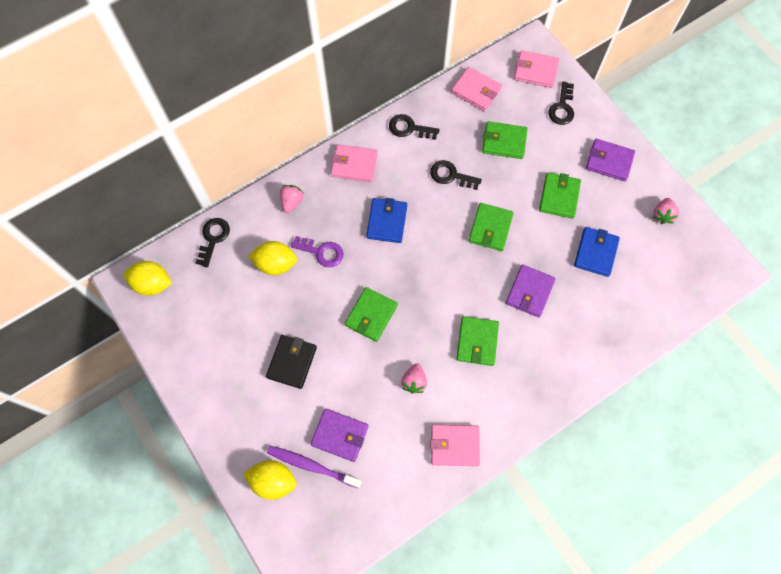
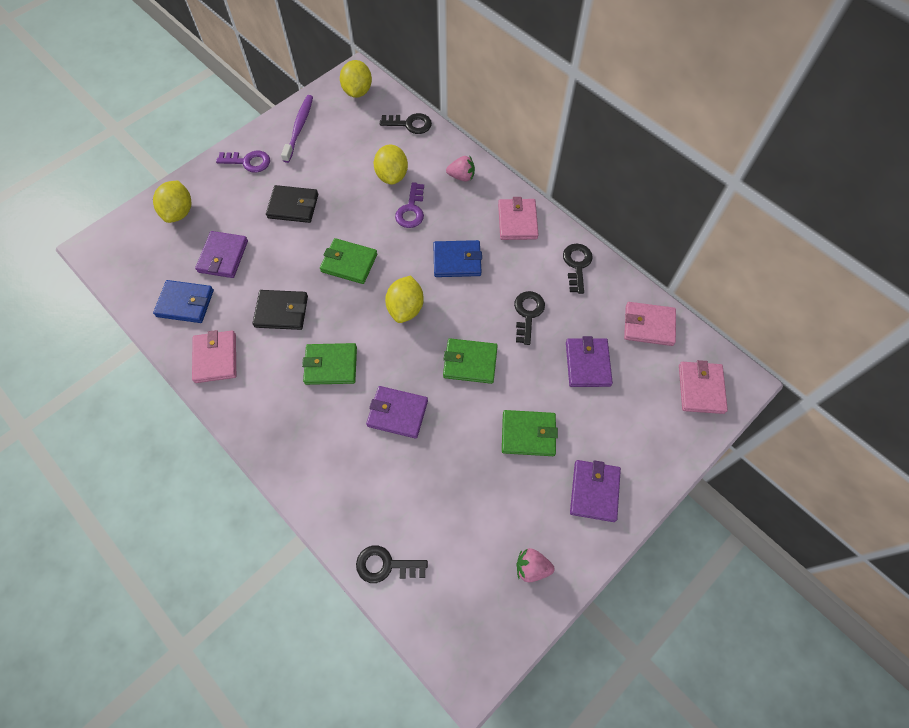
camera: 80 degrees right, 5 degrees down
purple toothbrush [267,446,362,488] -> purple toothbrush moved to [281,95,313,163]
pink strawberry [401,363,427,394] -> black wallet [253,290,308,330]
pink wallet [451,67,502,111] -> pink wallet turned 75 degrees clockwise [624,302,676,346]
green wallet [482,121,528,159] -> purple wallet [566,336,613,387]
black key [548,81,574,125] -> black key moved to [356,545,428,583]
blue wallet [574,227,620,277] -> blue wallet moved to [153,280,214,323]
none -> purple key [216,151,270,173]
none -> yellow lemon [385,275,424,323]

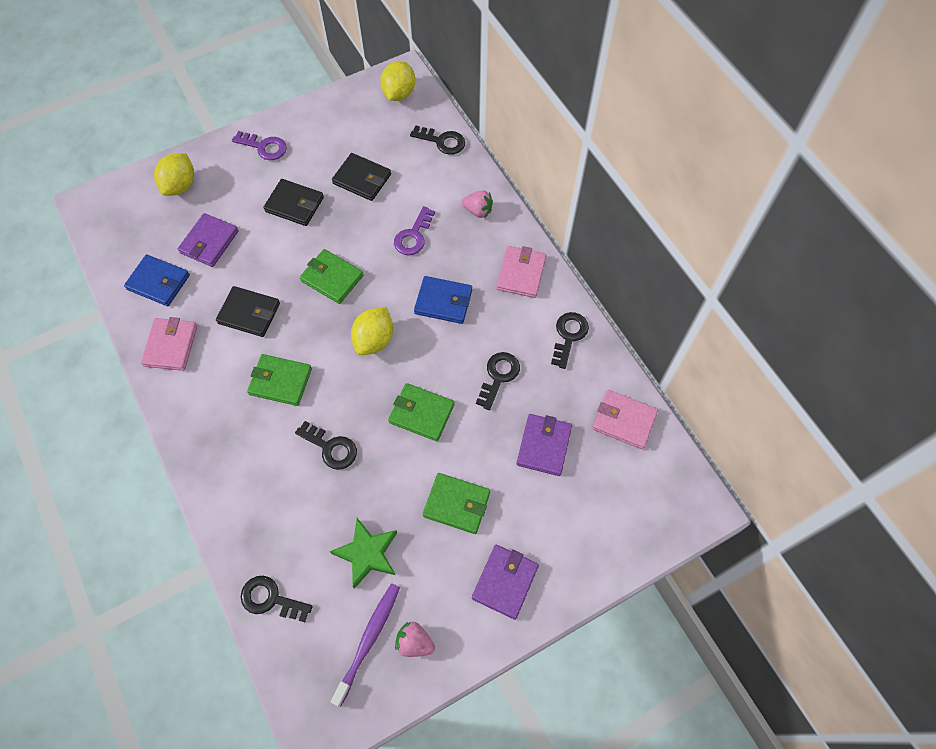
camera: 15 degrees right, 0 degrees up
purple toothbrush [281,95,313,163] -> purple toothbrush moved to [331,583,400,707]
purple wallet [366,386,428,439] -> black key [295,421,357,470]
yellow lemon [374,144,408,185] -> none
pink wallet [679,360,728,414] -> none
none -> green star [330,518,397,589]
none -> black wallet [332,153,391,201]

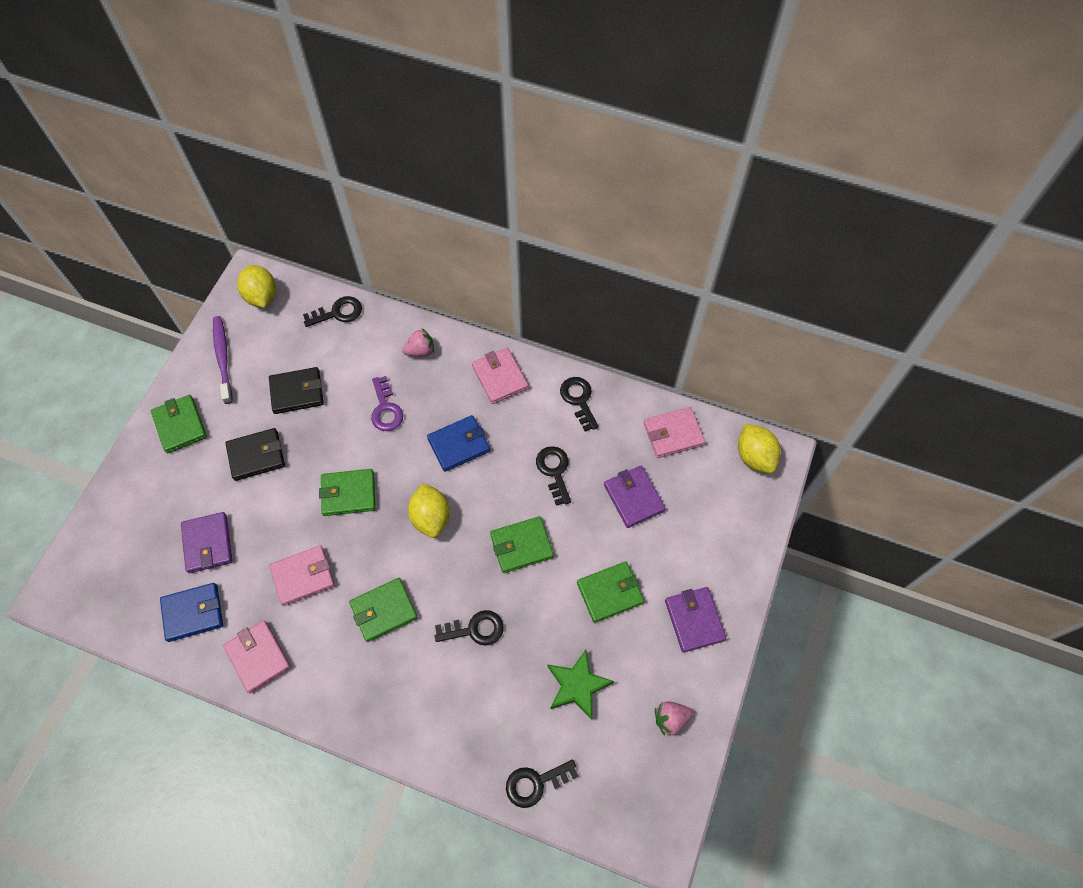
camera: 40 degrees left, 0 degrees up
yellow lemon [154,153,194,196] -> yellow lemon moved to [738,424,781,474]
black wallet [216,286,280,337] -> pink wallet [269,545,335,606]
purple key [232,131,287,160] -> green wallet [151,395,207,454]
purple toothbrush [331,583,400,707] -> purple toothbrush moved to [213,316,233,404]

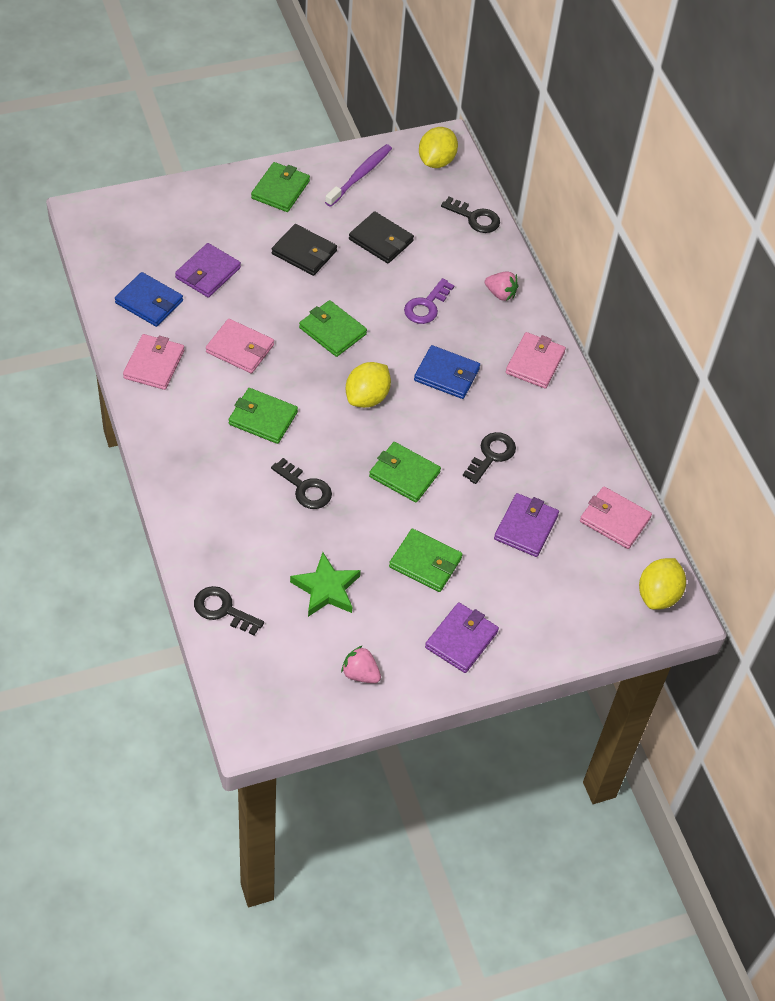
camera: 45 degrees right, 10 degrees down
black key [560,377,599,432] -> none

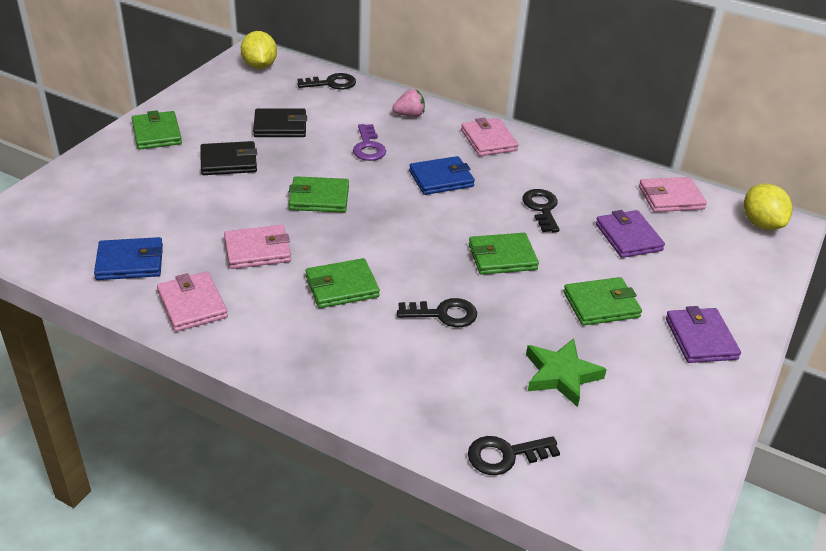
camera: 40 degrees left, 15 degrees down
purple wallet [175,243,241,298] -> none
purple toothbrush [325,144,392,207] -> none
pink strawberry [341,646,381,683] -> none
yellow lemon [346,362,391,408] -> none

